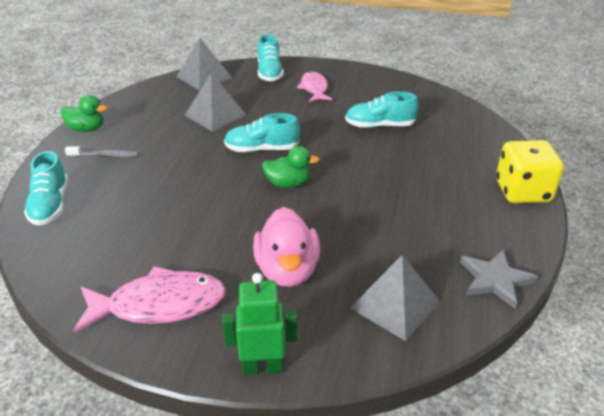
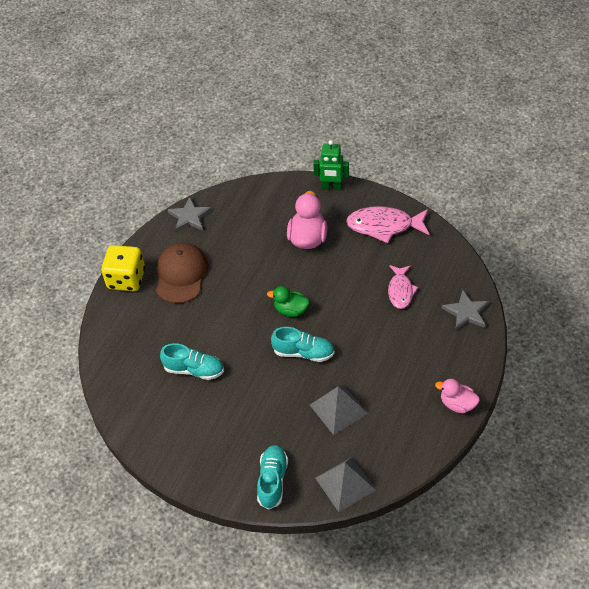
camera: 165 degrees left, 15 degrees up
turquoise shoe [24,151,68,226] -> grey star [441,290,490,331]
green duck [60,95,107,132] -> pink duck [435,379,480,414]
grey toothbrush [65,146,138,157] -> none
pink fish [297,72,332,102] -> pink fish moved to [388,265,418,309]
grey pyramid [350,255,440,341] -> none
none -> brown cap [156,243,208,304]

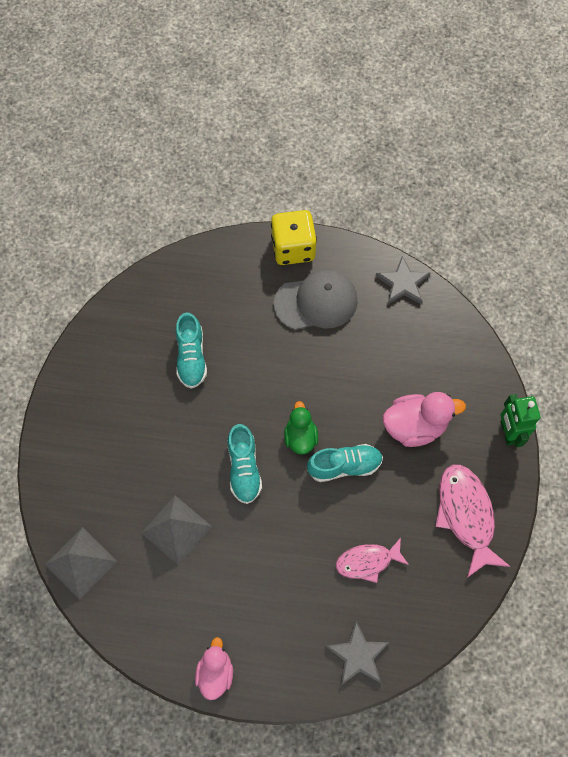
camera: 70 degrees right, 15 degrees up
brown cap [156,243,208,304] -> grey cap [274,270,358,330]
turquoise shoe [257,445,288,510] -> turquoise shoe moved to [307,444,383,482]

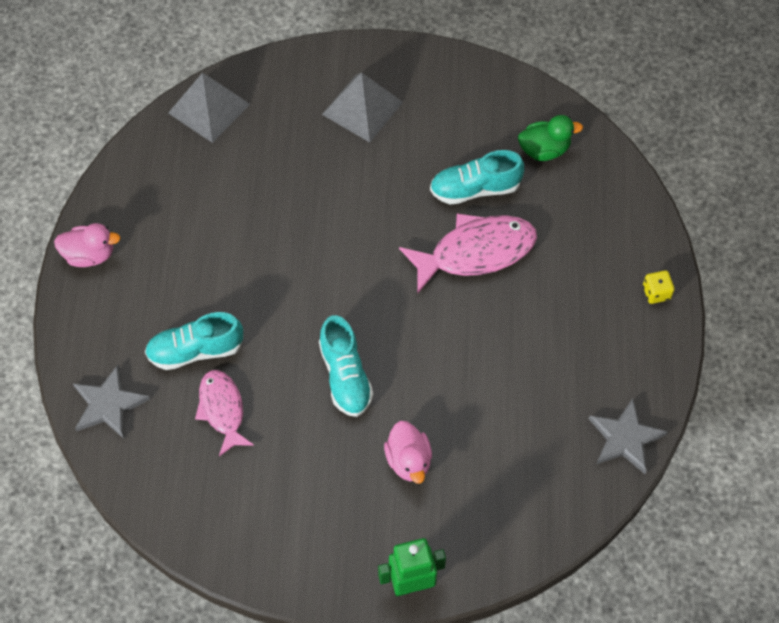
camera: 85 degrees right, 5 degrees down
grey pyramid [141,495,212,565] -> grey pyramid moved to [322,72,403,142]
turquoise shoe [227,424,262,504] -> turquoise shoe moved to [145,312,244,370]
yellow dice [271,210,317,265] -> yellow dice [643,270,674,304], size x0.44
grey cap [274,270,358,330] -> none
green duck [284,401,318,455] -> green duck moved to [518,115,583,161]
pink duck [383,392,466,447] -> pink duck [384,421,432,484], size x0.65
pink fish [435,465,510,578] -> pink fish moved to [399,214,537,294]

